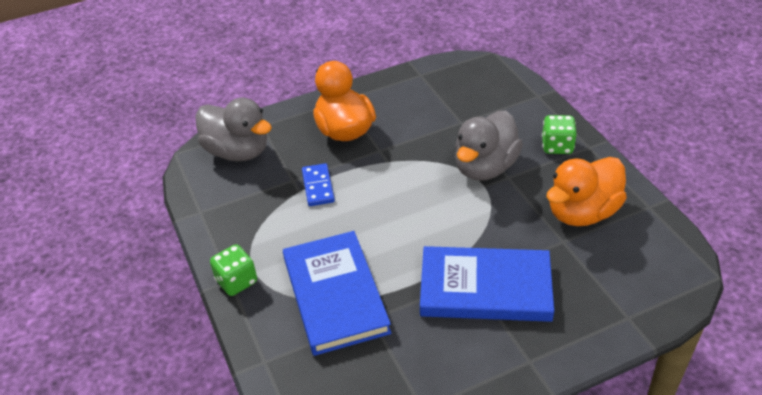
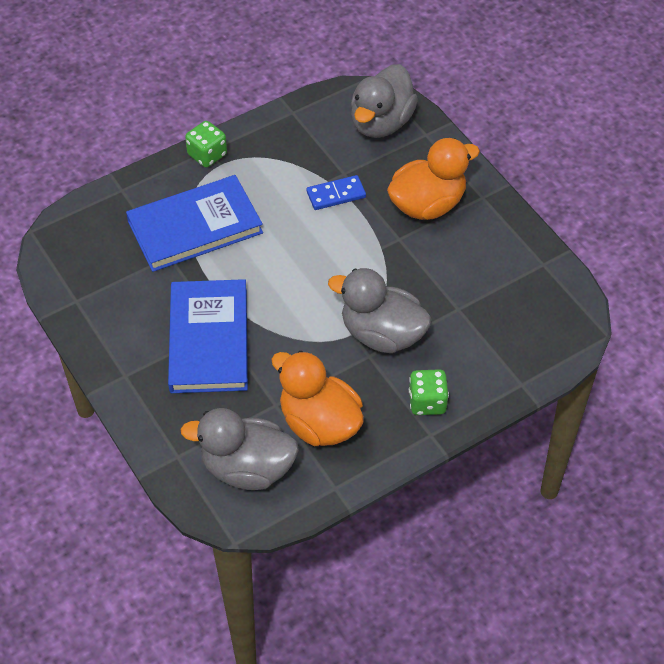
camera: 80 degrees right, 10 degrees up
none -> grey duck [180,408,299,490]

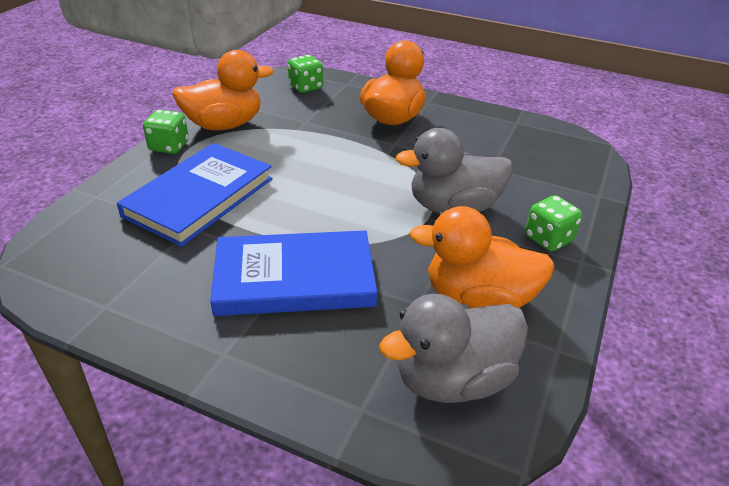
camera: 35 degrees left, 15 degrees down
blue book [168,279,248,393] -> blue book turned 60 degrees counterclockwise [210,230,377,316]
blue domino [307,175,366,210] -> none
grey duck [351,64,418,138] -> green dice [288,55,323,93]
none -> orange duck [172,50,274,130]

